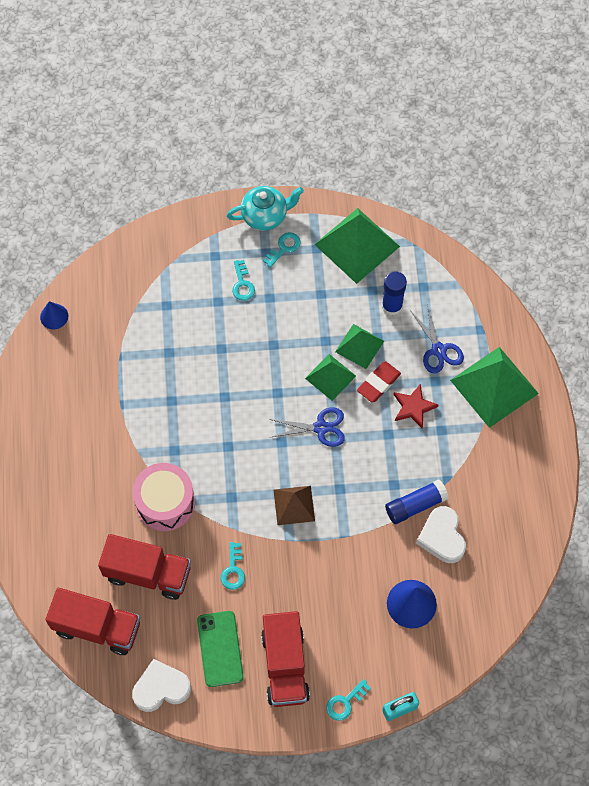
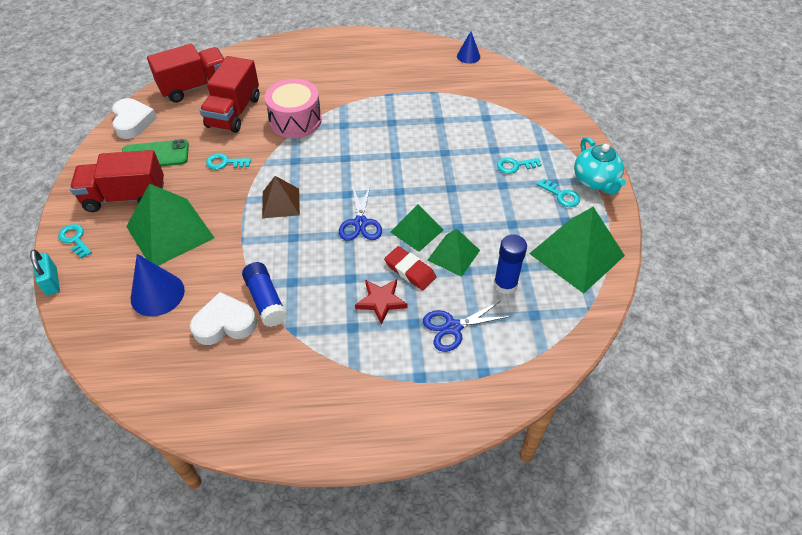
camera: 90 degrees right, 15 degrees down
red truck [45,588,140,655] -> red truck turned 135 degrees counterclockwise [147,44,225,103]
green pyramid [450,347,539,428] -> green pyramid moved to [126,183,214,266]

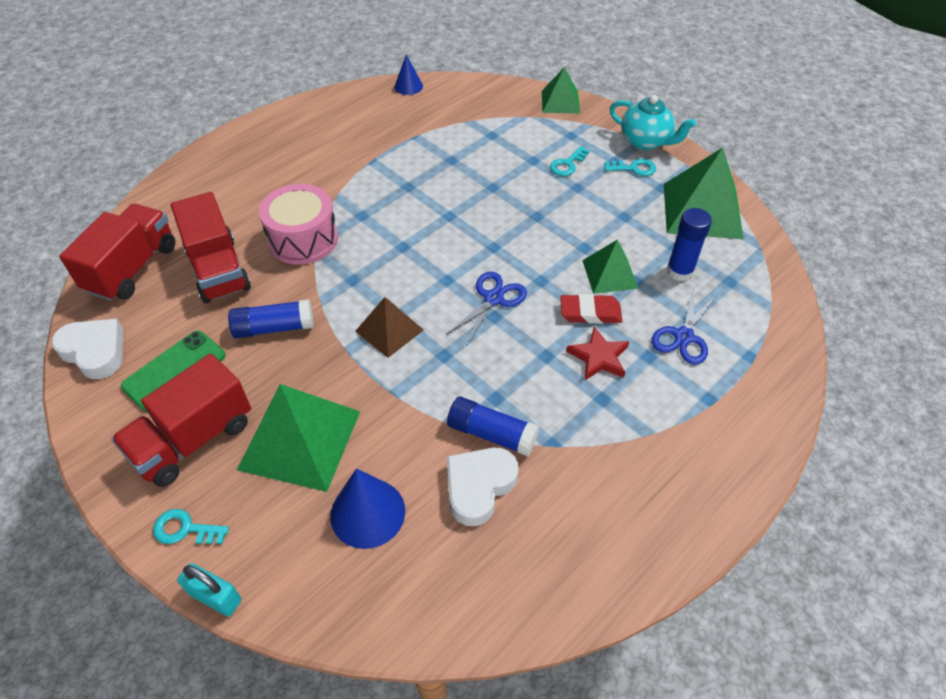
camera: 40 degrees left, 0 degrees up
turquoise key [206,153,251,169] -> blue glue stick [228,299,314,338]
blue scissors [339,184,382,241] -> blue scissors turned 105 degrees counterclockwise [446,272,527,345]
green pyramid [390,204,443,252] -> green pyramid moved to [542,67,580,114]

